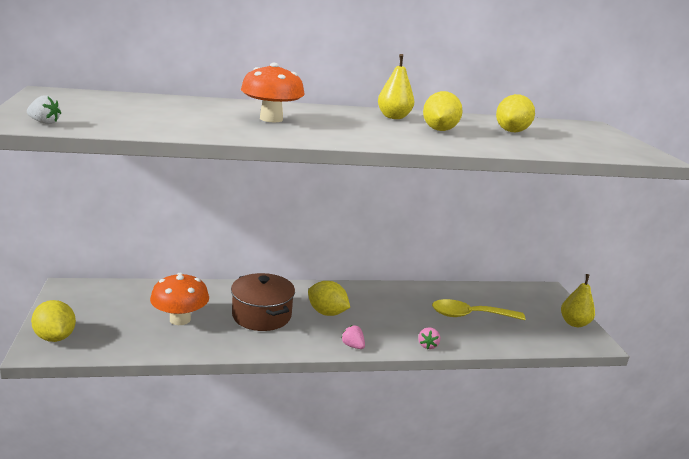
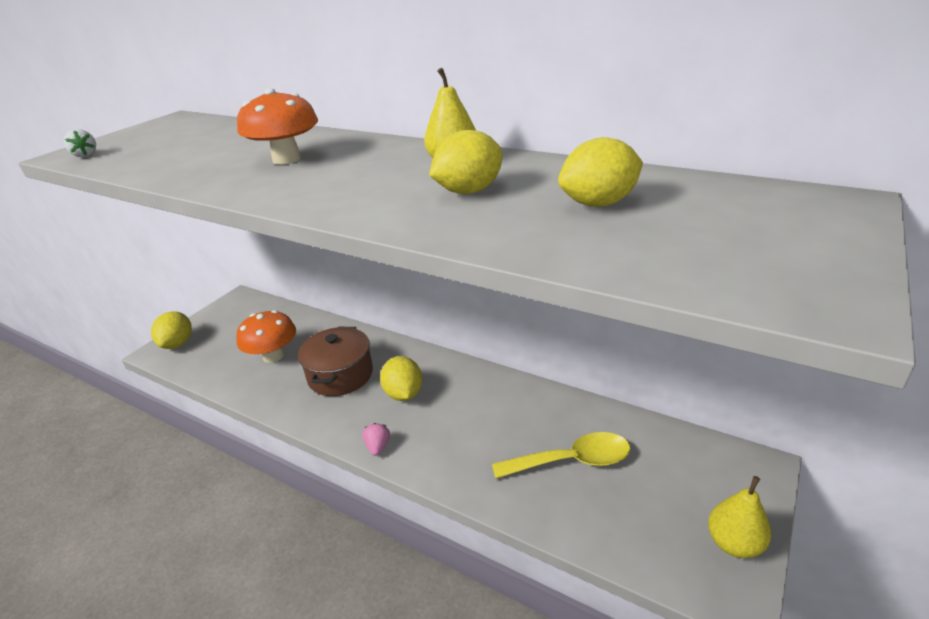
camera: 45 degrees right, 10 degrees up
pink strawberry [418,327,440,349] -> none
yellow spoon [432,299,525,320] -> yellow spoon turned 135 degrees clockwise [492,432,631,479]

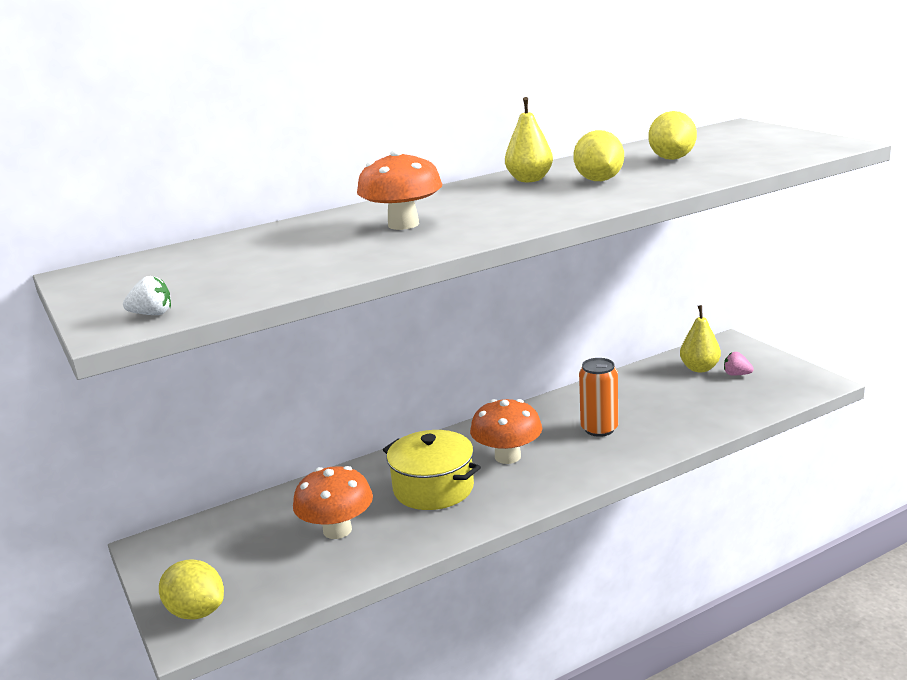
camera: 60 degrees left, 10 degrees down
brown pot [298,327,373,396] -> yellow pot [383,430,481,510]
pink strawberry [362,423,390,456] -> pink strawberry moved to [724,352,754,375]
yellow lemon [380,356,422,401] -> orange mushroom [470,399,542,464]
yellow spoon [492,432,631,479] -> none
yellow pear [708,476,771,558] -> yellow pear moved to [680,305,721,372]
none -> orange can [579,358,618,437]

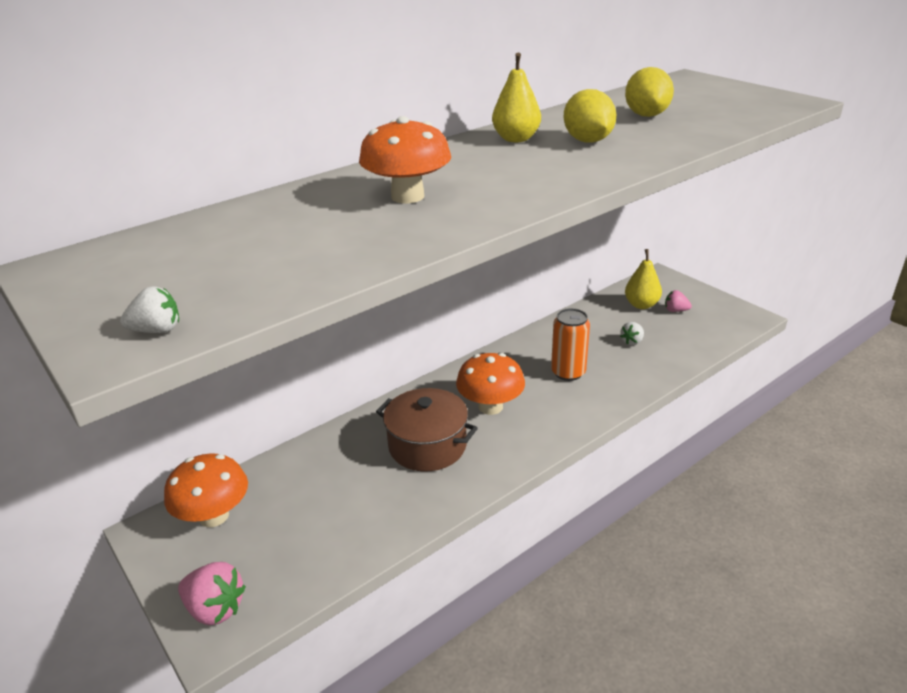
camera: 10 degrees left, 10 degrees up
yellow lemon [159,559,224,620] -> pink strawberry [178,562,246,625]
orange mushroom [293,466,373,539] -> orange mushroom moved to [164,453,248,527]
yellow pot [383,430,481,510] -> brown pot [376,388,478,471]
none -> white strawberry [620,322,644,345]

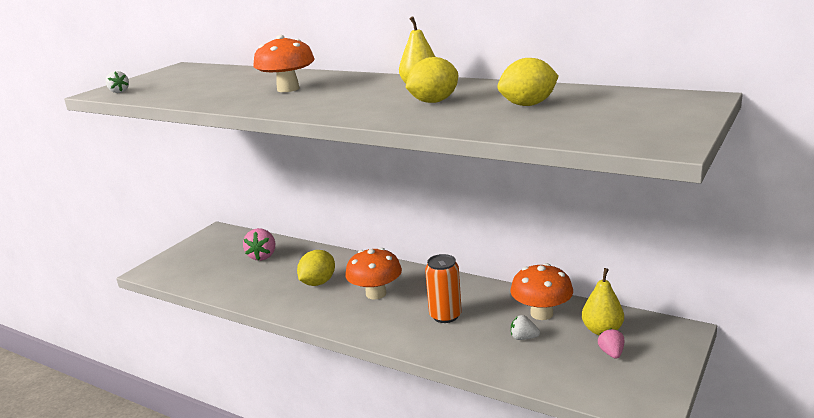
camera: 70 degrees right, 10 degrees down
orange mushroom [164,453,248,527] -> orange mushroom moved to [510,263,573,320]
pink strawberry [178,562,246,625] -> pink strawberry moved to [243,228,275,261]
brown pot [376,388,478,471] -> yellow lemon [297,250,335,286]

